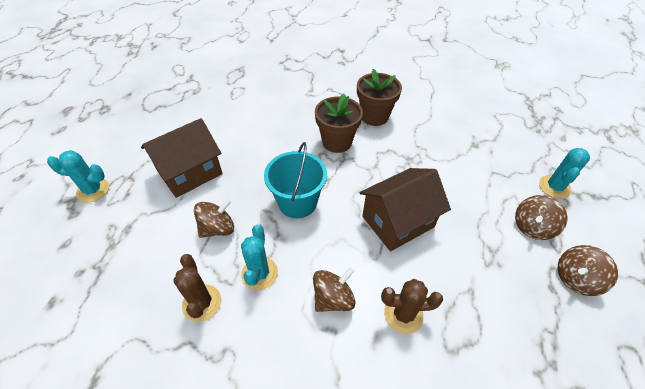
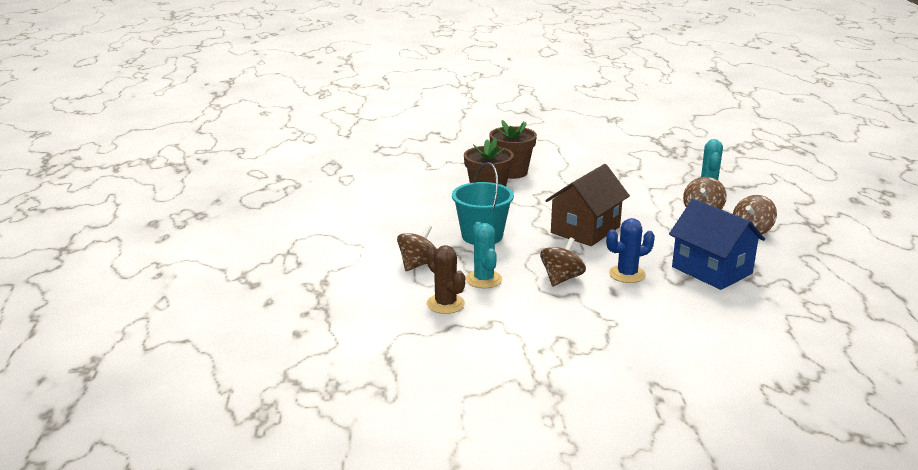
camera: 20 degrees left, 25 degrees down
turquoise cactus [47,150,109,202] -> none
brown house [141,118,223,198] -> none
brown cactus [381,279,443,334] -> blue cactus [606,218,655,283]
none -> blue house [669,199,765,290]

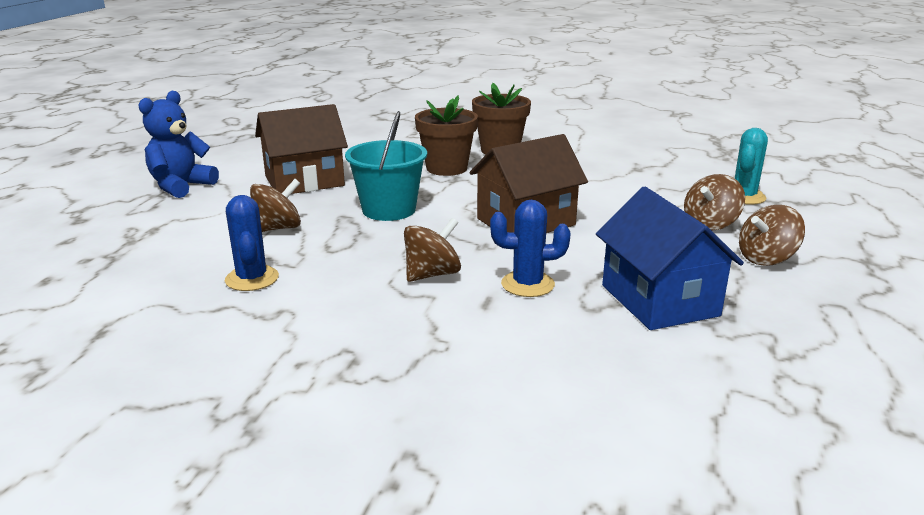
camera: 20 degrees right, 0 degrees up
brown cactus [426,245,465,314] -> blue cactus [225,195,279,291]
turquoise cactus [466,222,502,289] -> none
none -> blue teddy bear [139,91,219,198]
none -> brown house [255,104,348,194]

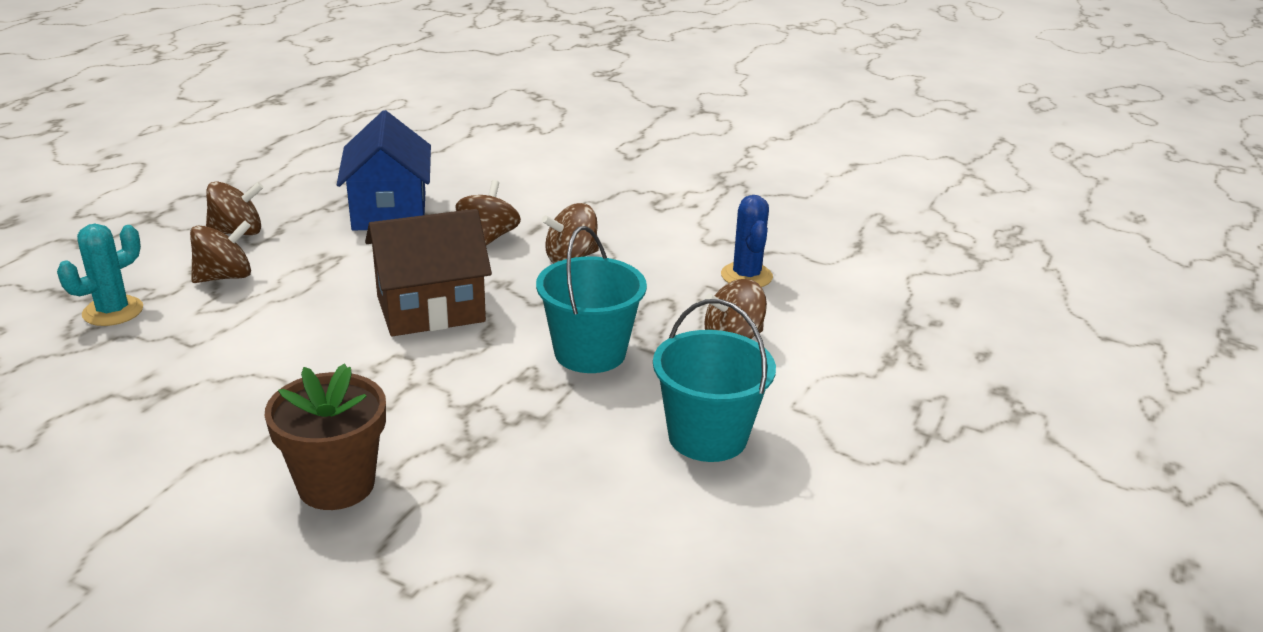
camera: 170 degrees left, 5 degrees up
blue teddy bear [139,91,219,198] -> none
brown house [255,104,348,194] -> turquoise bucket [653,299,776,462]
brown flower pot [415,95,478,176] -> none
blue cactus [490,200,571,297] -> brown spinning top [455,180,521,245]

